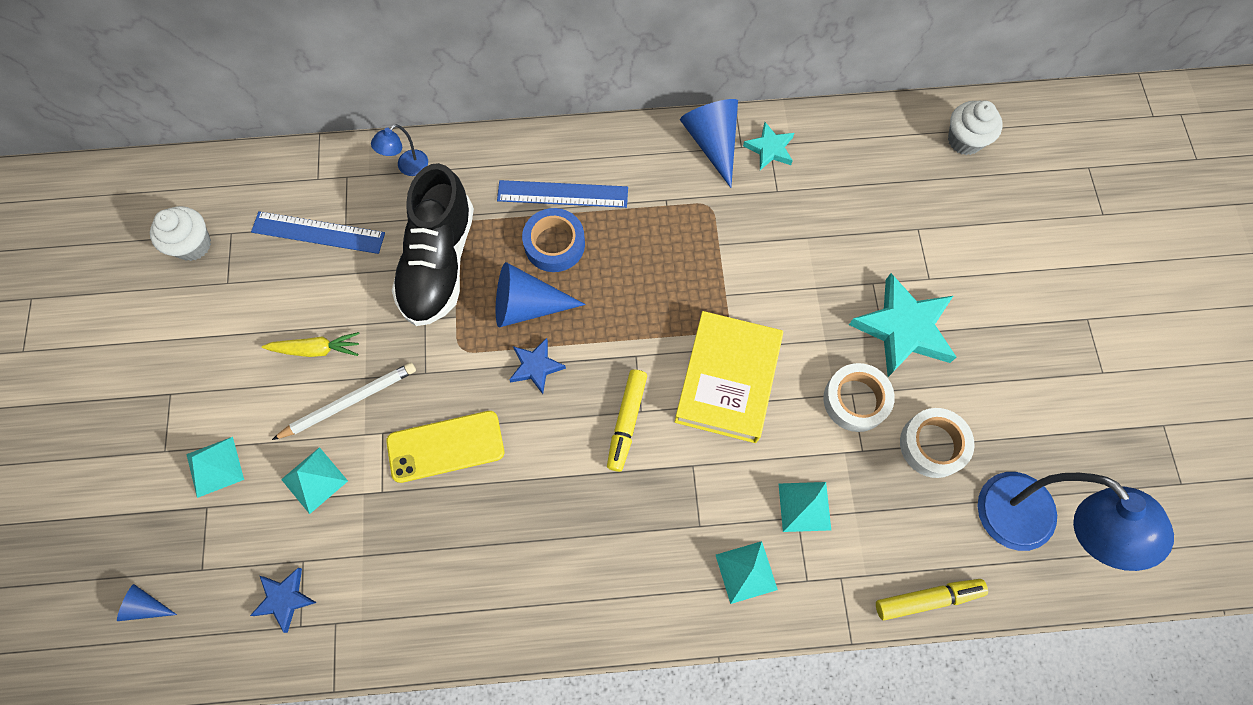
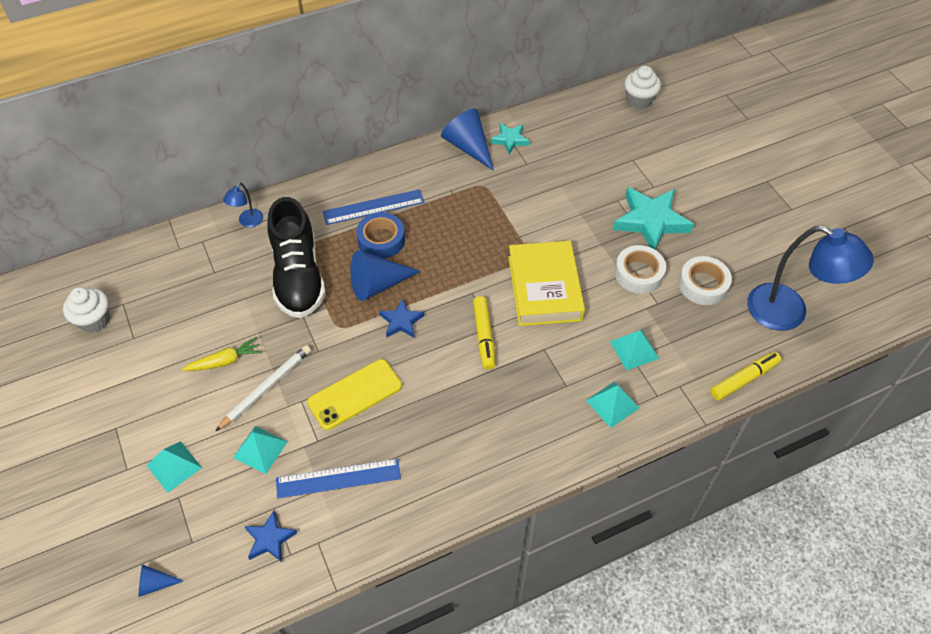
camera: 20 degrees left, 15 degrees down
blue ruler [251,211,385,254] -> blue ruler moved to [276,459,401,499]

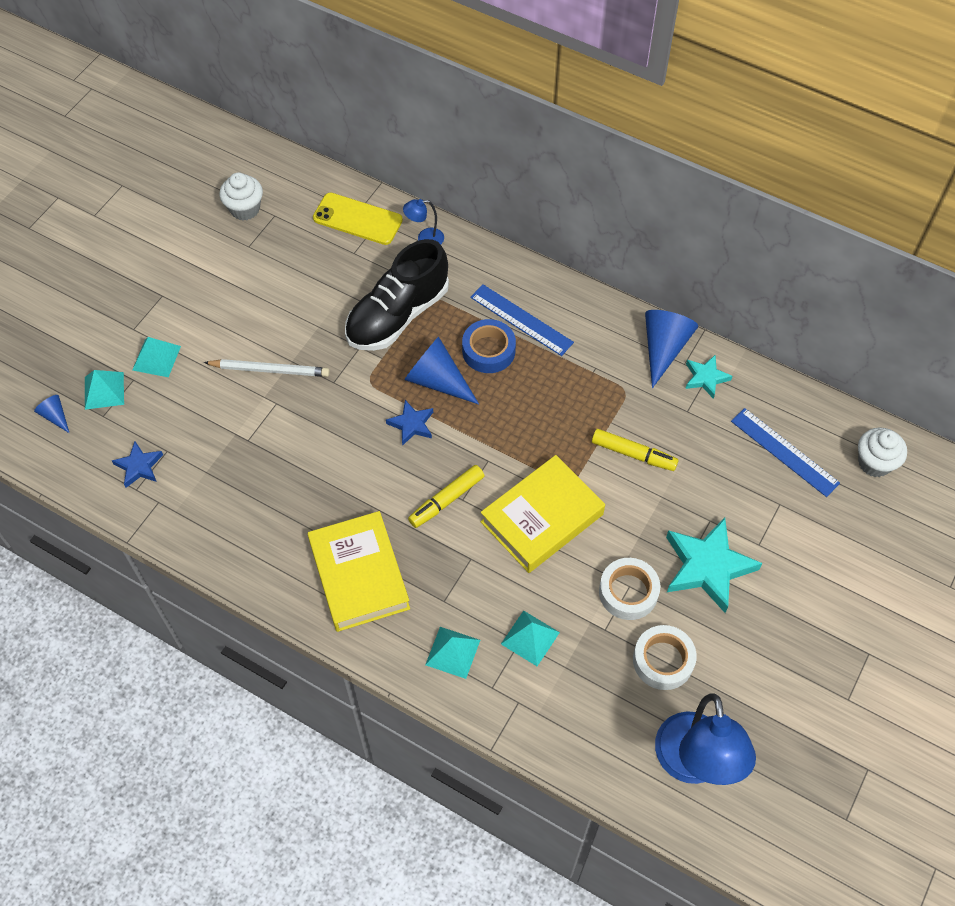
camera: 55 degrees right, 5 degrees up
yellow carrot [182,337,262,371] -> none
turquoise pyramid [233,426,287,474] -> turquoise pyramid moved to [85,370,124,410]
blue ruler [276,459,401,499] -> blue ruler moved to [731,408,840,497]
yellow phone [307,359,402,430] -> yellow phone moved to [313,193,403,245]
yellow marker [710,352,781,401] -> yellow marker moved to [592,429,679,471]
none -> yellow book [308,511,410,632]

